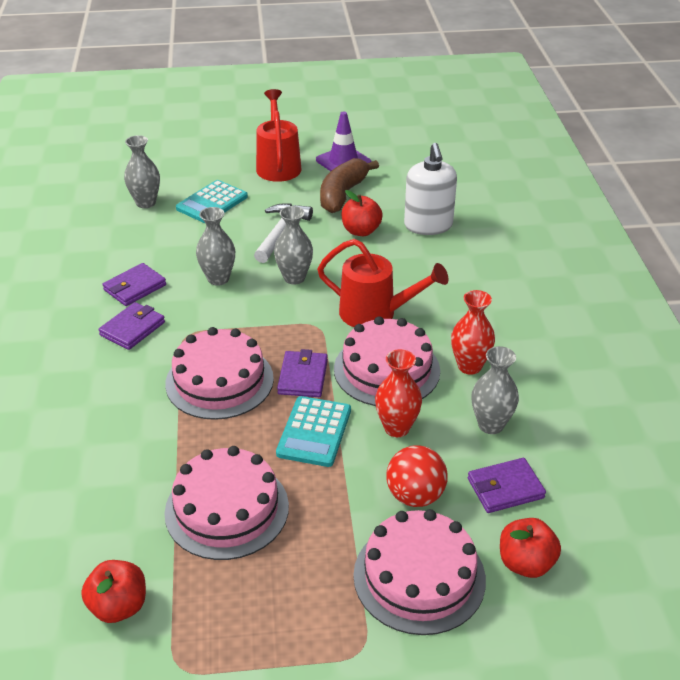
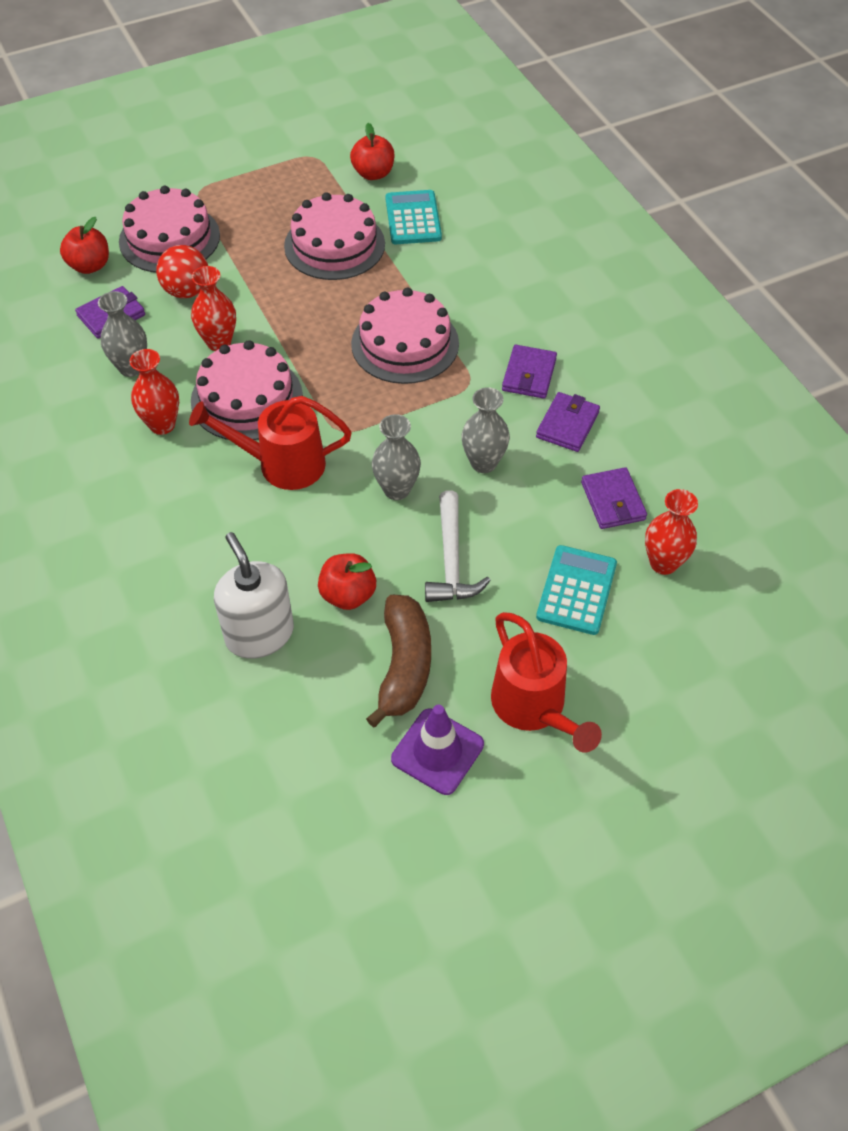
camera: 160 degrees right, 15 degrees up
grey vase [124,135,160,208] -> red vase [645,489,698,575]
turquoise calculator [276,396,351,467] -> turquoise calculator moved to [386,190,442,244]
purple wallet [277,349,328,397] -> purple wallet moved to [581,467,647,529]

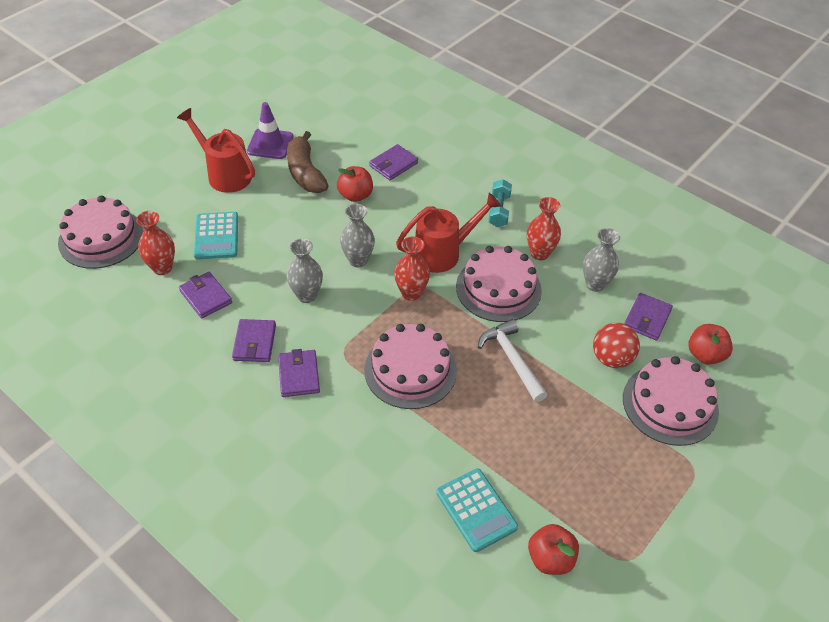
camera: 155 degrees right, 5 degrees down
red vase [191,266,236,351] -> red vase moved to [394,236,430,301]
white soap dispenser [214,532,294,659] -> purple wallet [369,144,418,180]
pink cake [284,192,385,280] -> pink cake moved to [58,196,143,269]
white hammer [425,490,491,602] -> white hammer moved to [478,319,547,402]
none -> turquoise dumbbell [488,179,512,227]

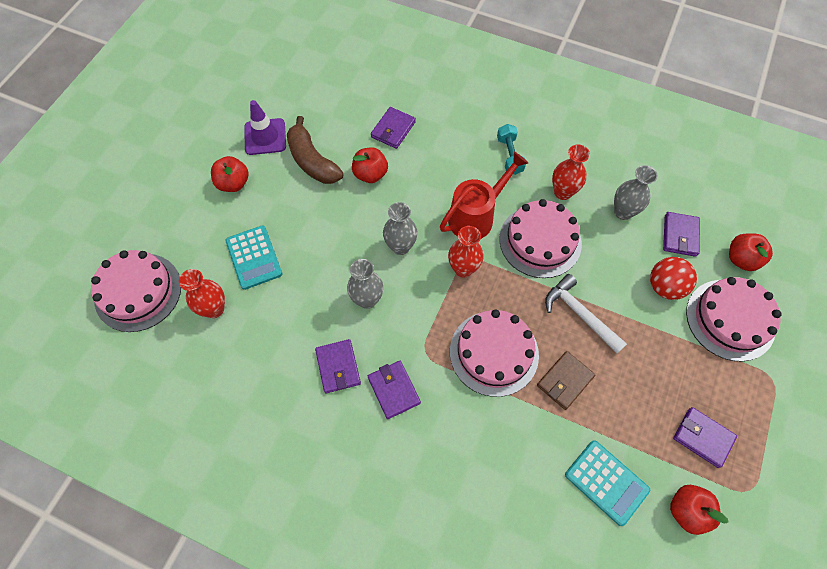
camera: 15 degrees left, 15 degrees up
red watering can [177,108,255,193] -> red apple [211,156,249,192]
purple wallet [179,272,232,319] -> purple wallet moved to [673,407,737,468]
none -> brown wallet [537,351,595,410]

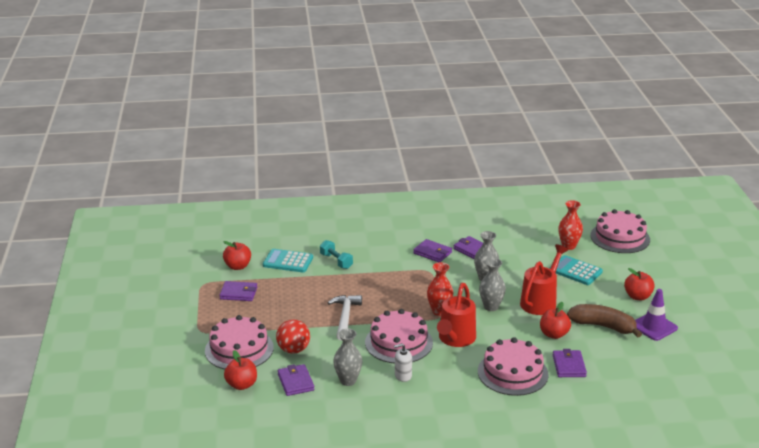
camera: 150 degrees right, 35 degrees down
pink cake [450,309,539,397] -> pink cake moved to [478,337,548,396]
turquoise dumbbell [497,124,526,175] -> turquoise dumbbell moved to [320,240,353,269]
brown wallet [537,351,595,410] -> none
white hammer [545,274,627,354] -> white hammer turned 105 degrees counterclockwise [327,295,362,341]
red vase [552,144,590,200] -> white soap dispenser [394,343,412,382]
none -> red watering can [520,244,568,315]

